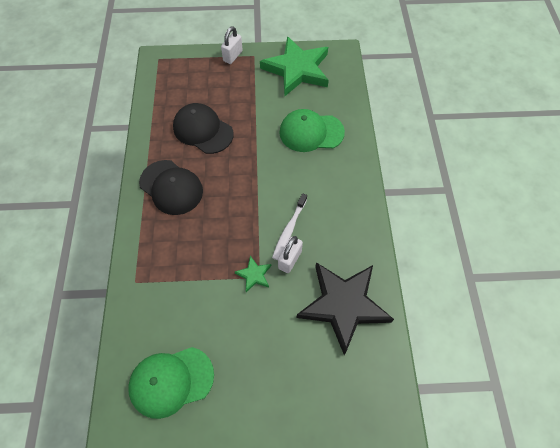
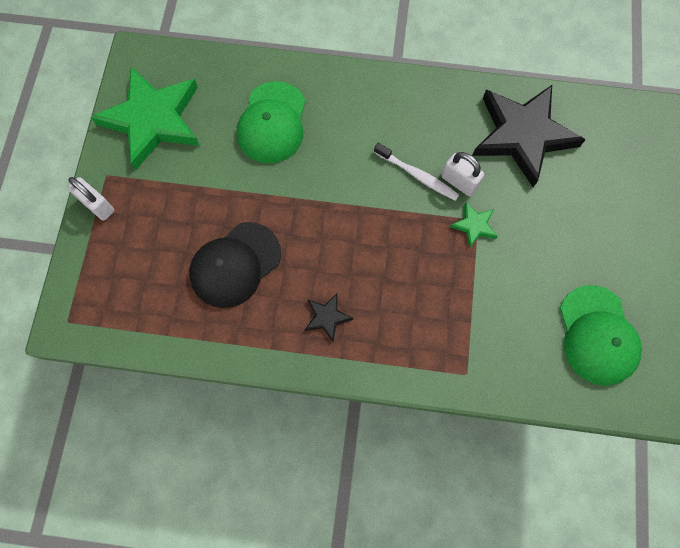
camera: 80 degrees left, 10 degrees up
black cap [139,160,203,215] -> black star [305,293,353,341]

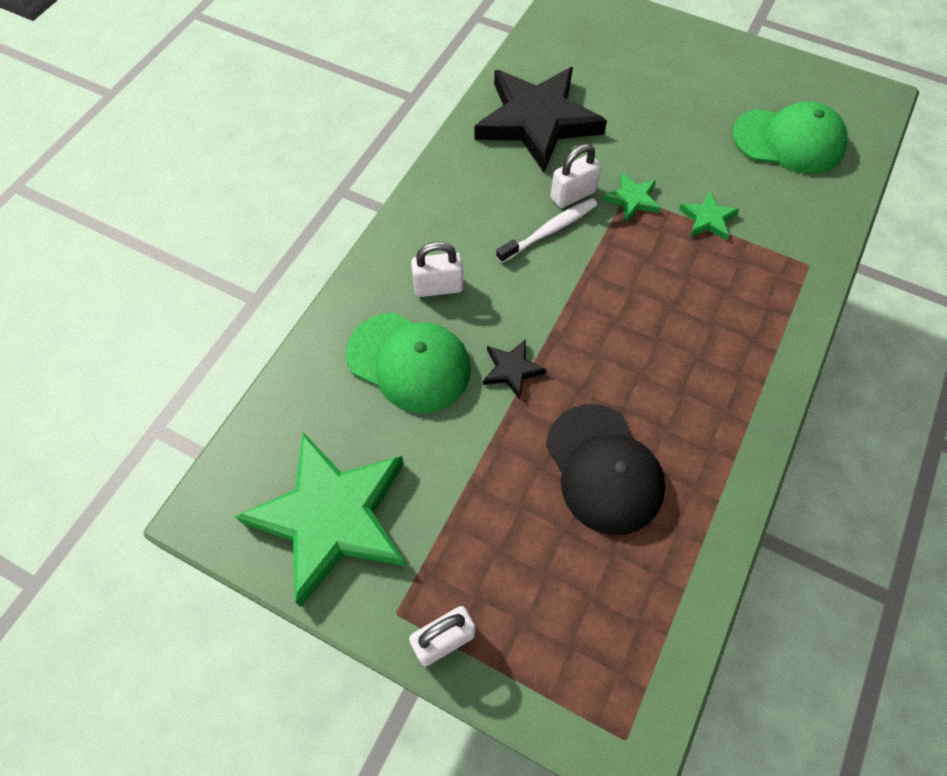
camera: 70 degrees left, 10 degrees down
black star [305,293,353,341] -> black star moved to [483,339,547,400]
none -> white padlock [411,242,463,297]
none -> green star [679,191,739,241]

